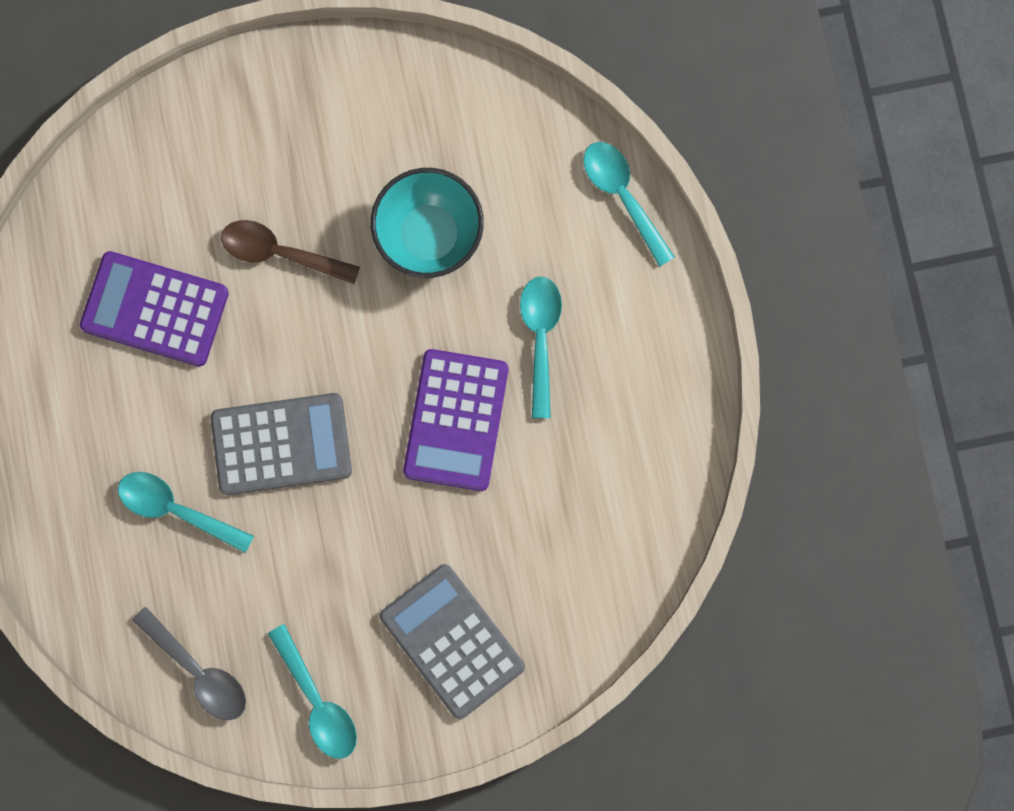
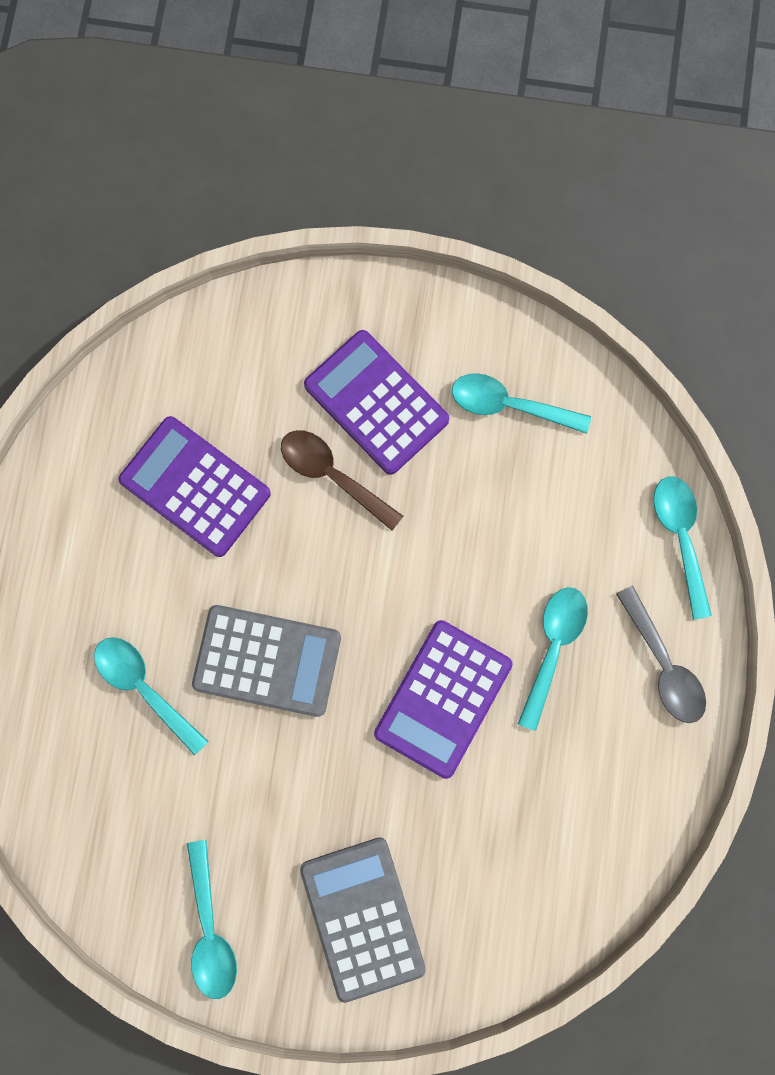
camera: 20 degrees right, 0 degrees up
grey spoon [132,607,246,720] -> grey spoon moved to [616,586,706,723]
turquoise bowl [371,168,484,278] -> none
none -> purple calculator [304,330,449,475]
none -> turquoise spoon [452,373,591,434]

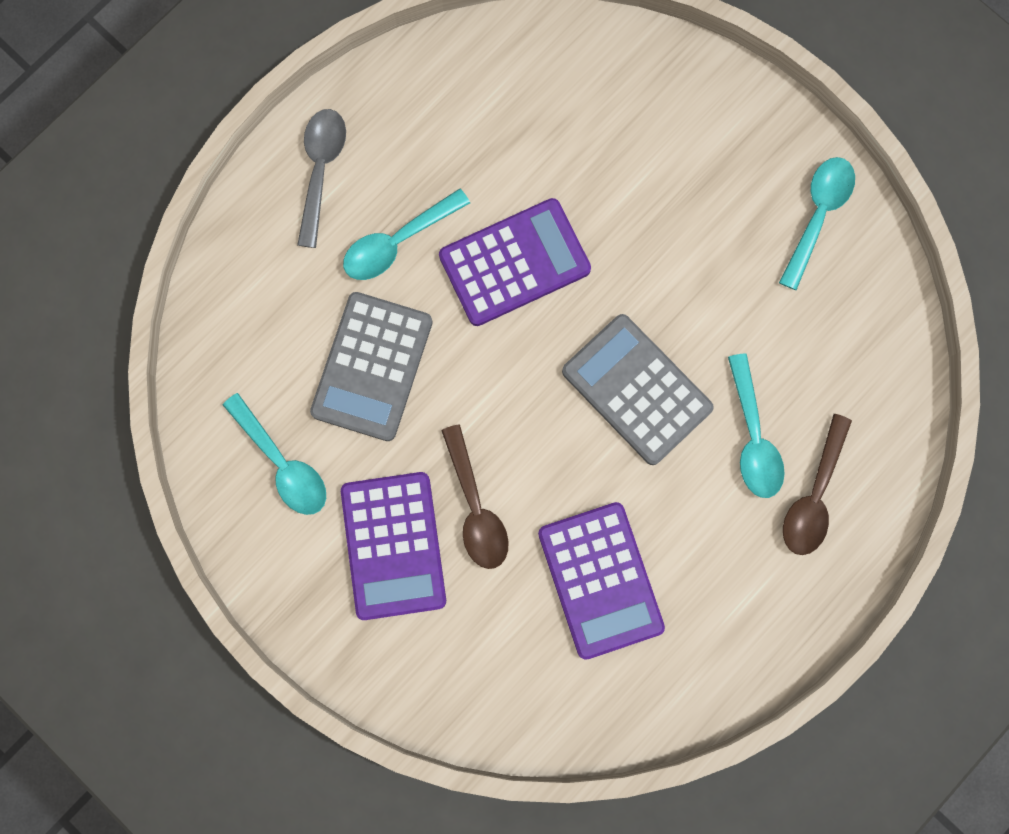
camera: 145 degrees left, 0 degrees up
grey calculator [300,837,426,1003] -> grey calculator moved to [310,292,433,441]
turquoise spoon [653,477,712,620] -> none
none -> brown spoon [783,414,852,555]

